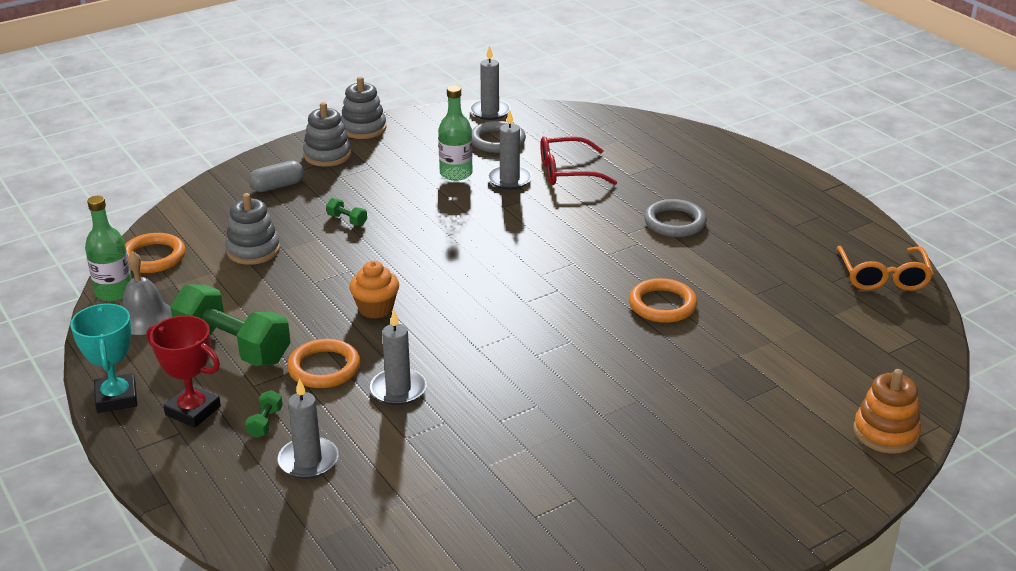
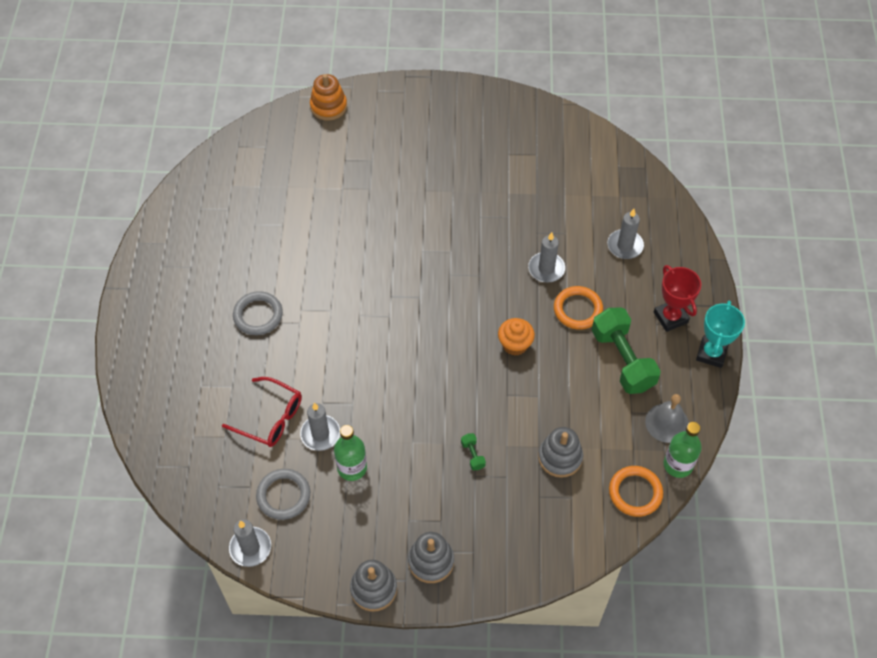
camera: 145 degrees left, 25 degrees up
green dumbbell [245,390,283,438] -> none
grey capsule [249,161,304,192] -> none
orange ring [629,278,698,323] -> none
orange glasses [836,246,933,291] -> none

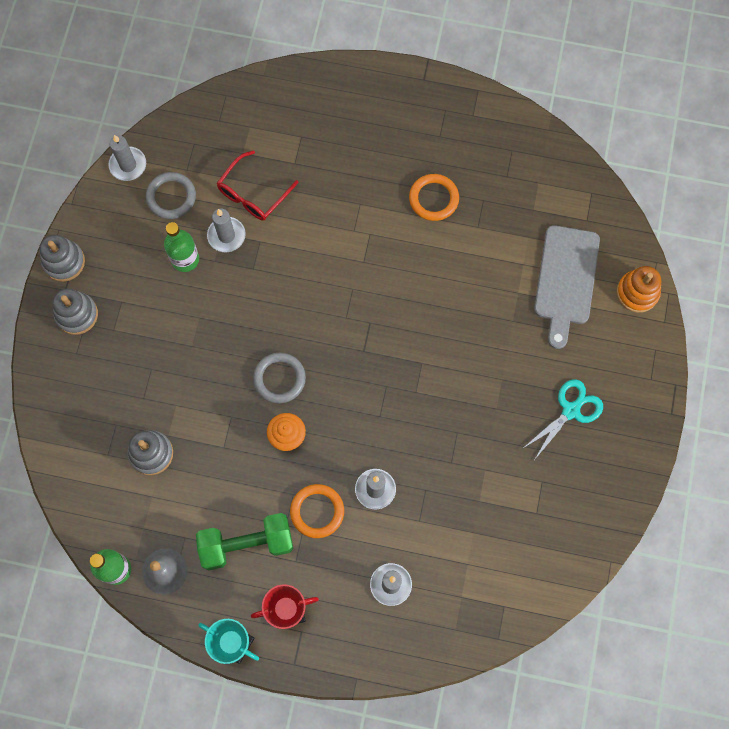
camera: 100 degrees right, 15 degrees up
grey ring [233,291,283,335] -> grey ring moved to [253,353,306,403]
green dumbbell [461,433,486,470] -> none
orange ring [609,466,663,517] -> orange ring moved to [409,174,459,221]
none -> turquoise scissors [522,379,603,459]
none -> grey cutting board [534,225,600,349]

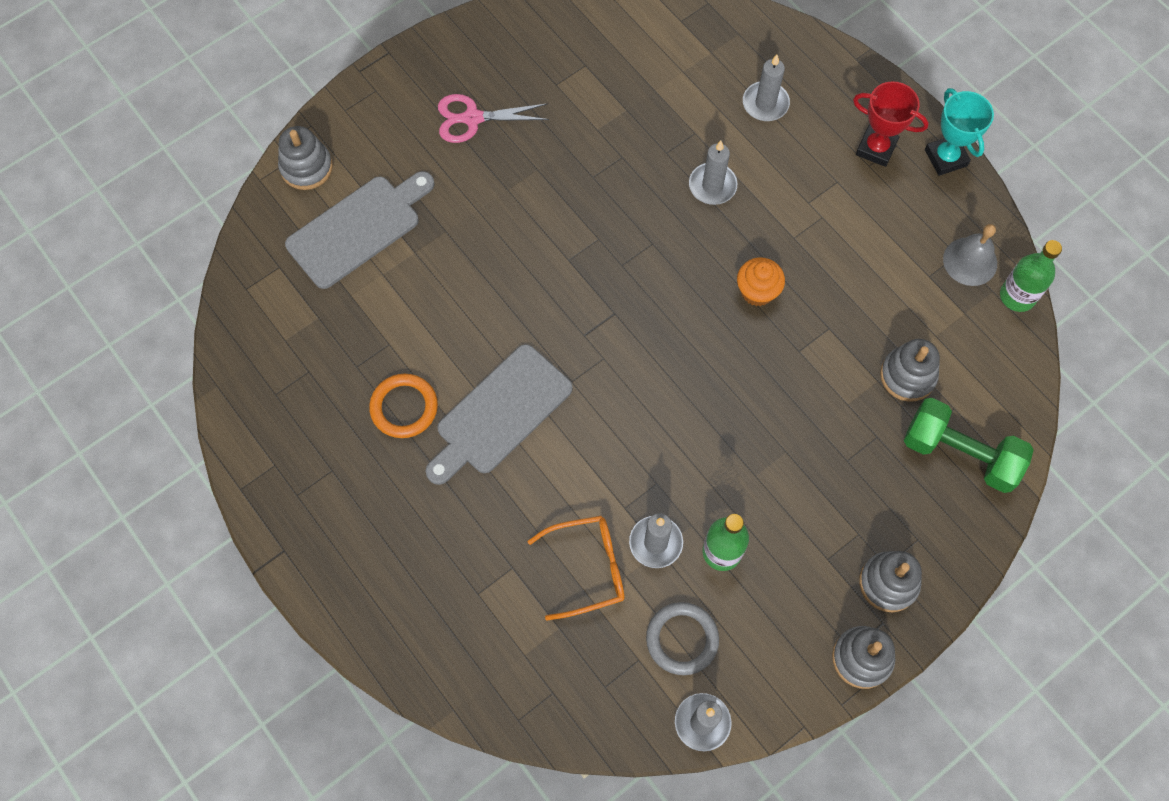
camera: 140 degrees left, 5 degrees down
green dumbbell [196,513,293,570] -> green dumbbell moved to [904,398,1034,493]
red glasses [217,150,298,220] -> orange glasses [527,516,624,621]
grey ring [253,353,306,403] -> none
orange ring [290,484,344,538] -> none
turquoise scissors [522,379,603,459] -> pink scissors [438,94,549,143]
orange stacking toy [617,266,661,313] -> grey stacking toy [278,126,333,190]
none -> grey cutting board [426,344,573,485]

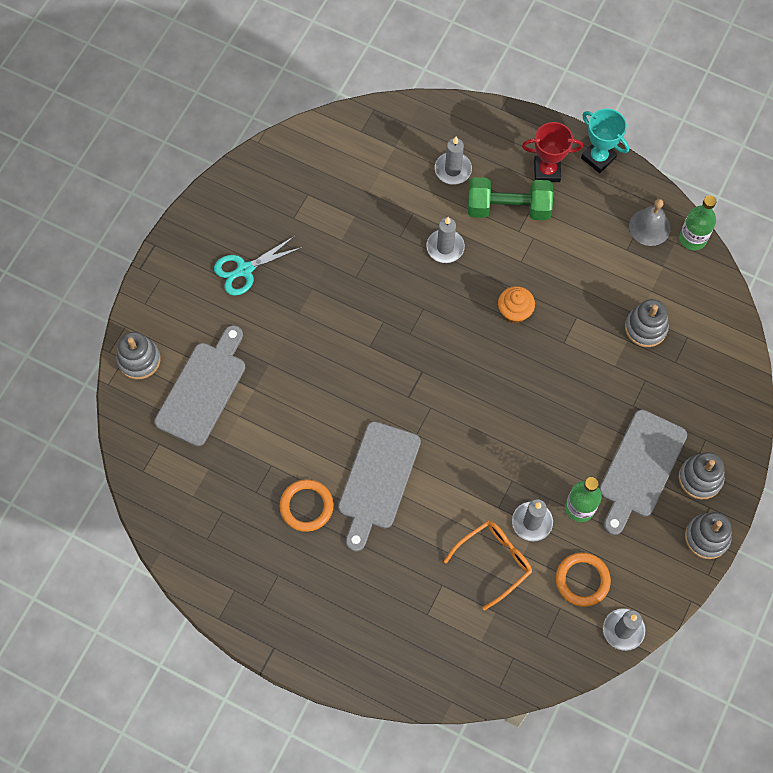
camera: 25 degrees left, 0 degrees up
pink scissors [438,94,549,143] -> turquoise scissors [214,236,303,296]
grey ring [646,602,719,675] -> orange ring [556,553,611,607]
green dumbbell [904,398,1034,493] -> green dumbbell moved to [468,177,553,220]
none -> grey cutting board [599,409,687,535]

